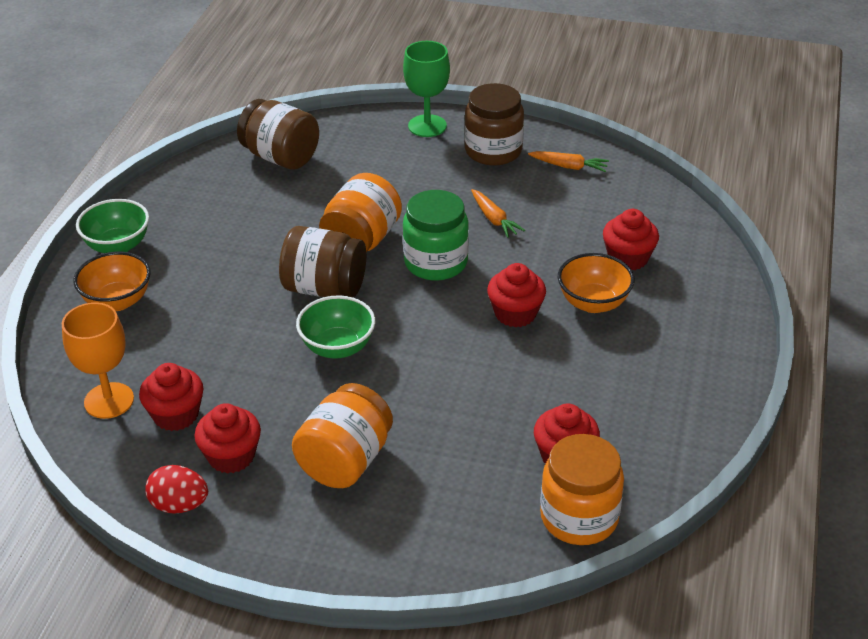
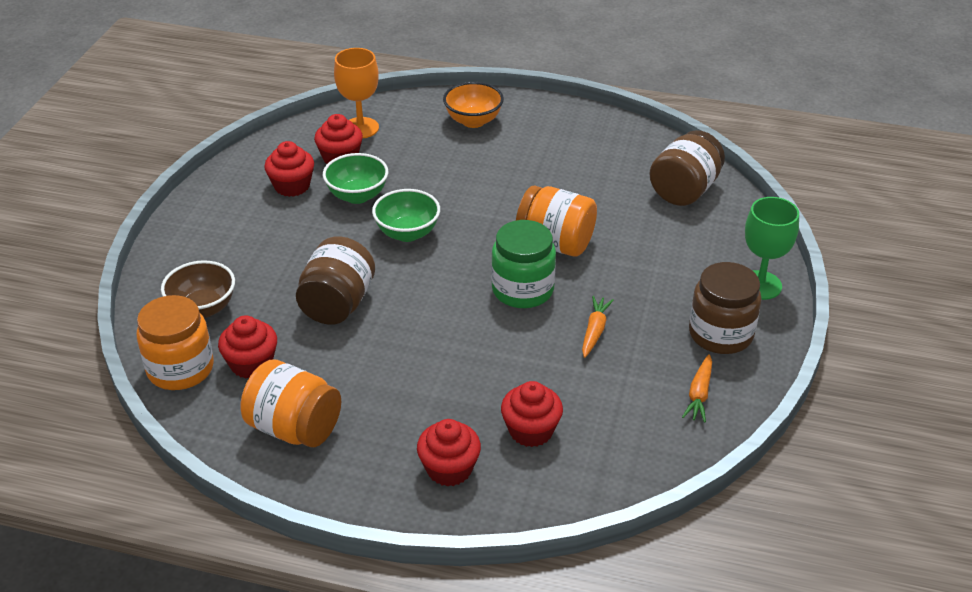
camera: 90 degrees right, 0 degrees up
green bowl [76,199,149,253] -> green bowl moved to [323,153,388,204]
red egg [145,465,208,514] -> none
brown jar [279,226,366,297] -> brown jar moved to [296,236,375,325]
orange jar [292,383,393,488] -> orange jar moved to [240,360,341,447]
orange carrot [471,189,525,238] -> orange carrot turned 135 degrees clockwise [582,296,614,358]
red cupcake [487,263,546,328] -> red cupcake moved to [417,419,481,487]
orange bowl [558,253,634,313] -> none
none -> brown bowl [161,260,235,318]

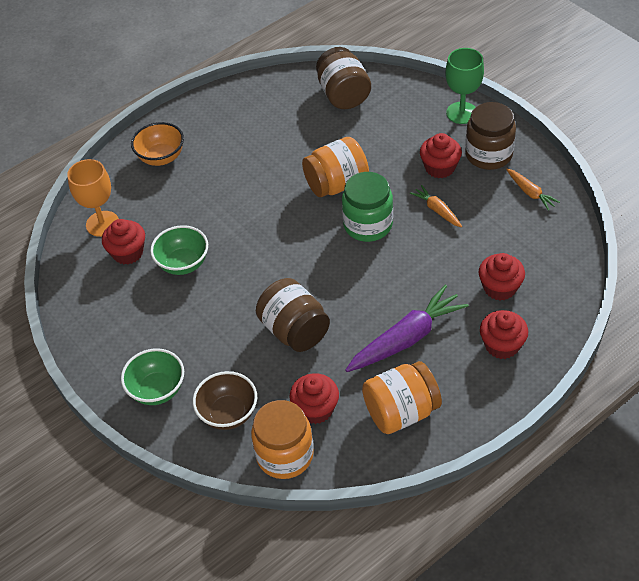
camera: 50 degrees left, 10 degrees up
red cupcake [264,141,314,197] -> red cupcake moved to [420,133,462,178]
green bowl [372,189,440,242] -> green bowl moved to [121,348,184,405]
none -> purple carrot [345,285,469,372]

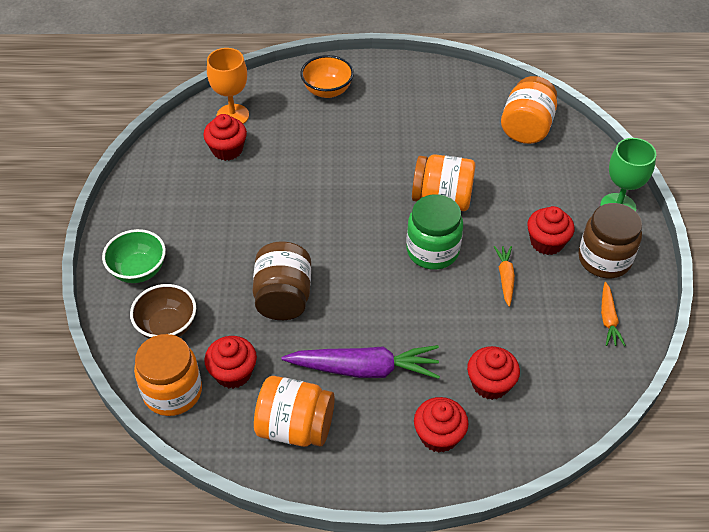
camera: 35 degrees right, 0 degrees up
green bowl [150,225,208,275] -> none
brown jar [316,47,371,109] -> orange jar [501,76,557,144]

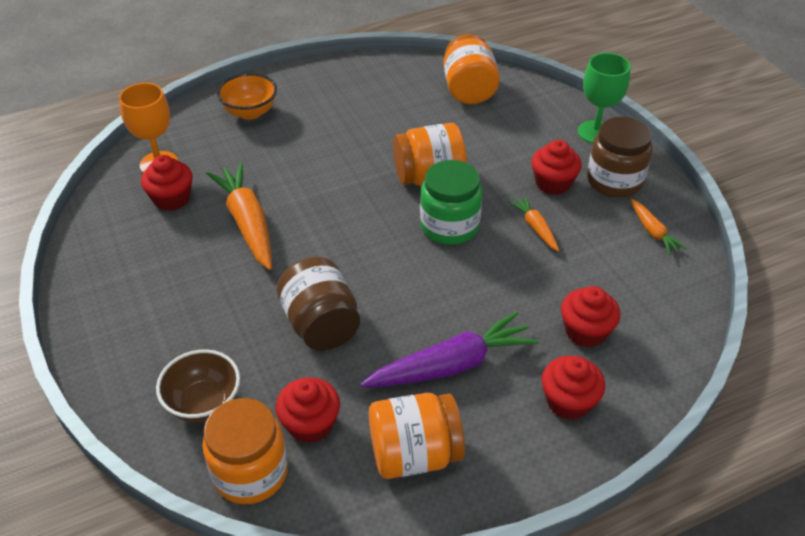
camera: 25 degrees left, 5 degrees down
green bowl [102,229,166,283] -> none
none -> orange carrot [206,162,272,270]

